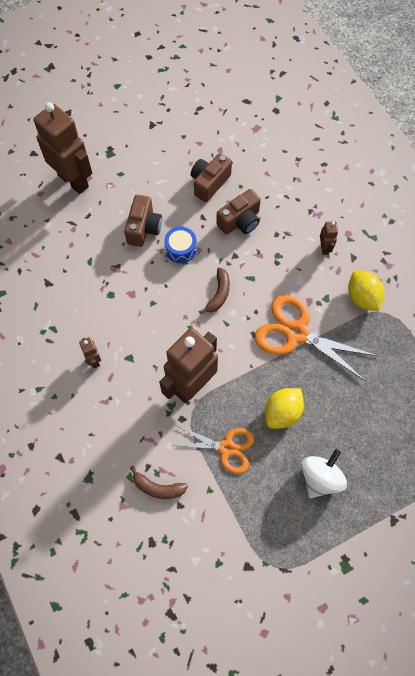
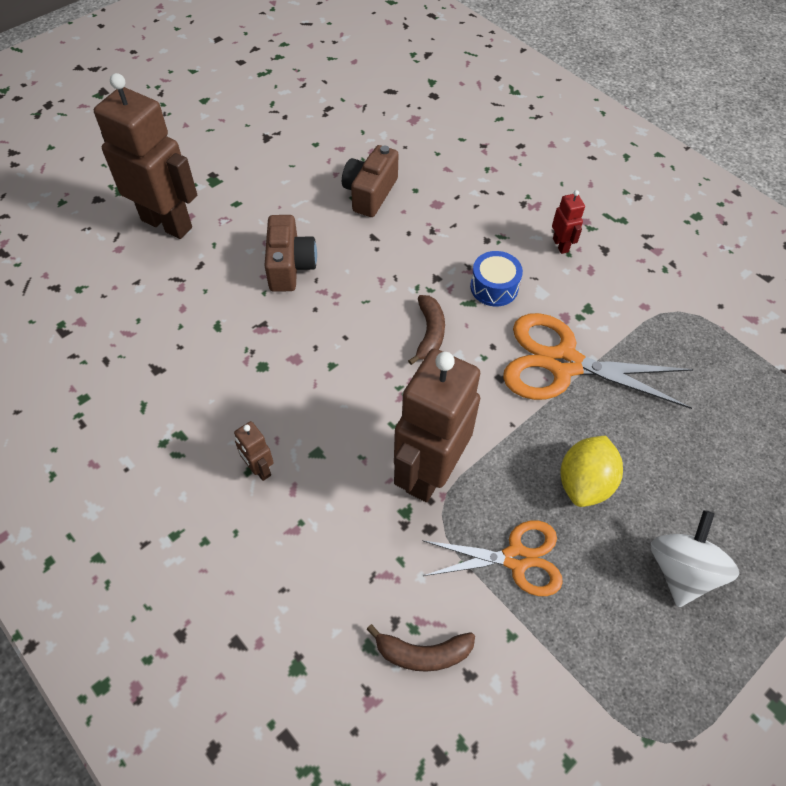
camera: 15 degrees left, 10 degrees down
blue drum [164,227,197,263] -> blue drum moved to [470,251,523,306]
brown camera [216,189,261,235] -> none
brown robot [320,221,338,255] -> red robot [552,190,585,254]
yellow lemon [348,270,384,312] -> none

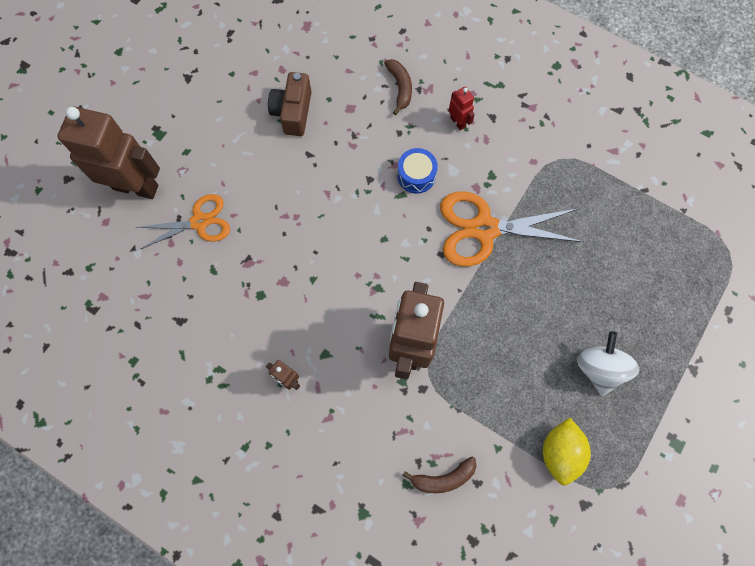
camera: 15 degrees left, 15 degrees up
brown camera [264,215,317,292] -> none
brown banana [408,295,445,365] -> brown banana moved to [384,59,412,115]
orange scissors [422,520,563,596] -> orange scissors moved to [135,194,230,249]
yellow lemon [561,436,623,507] -> yellow lemon moved to [543,418,591,486]

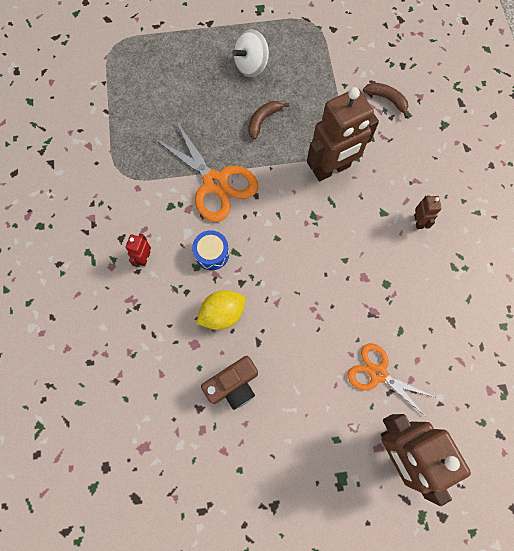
camera: 130 degrees left, 0 degrees up
brown banana [384,59,412,115] -> brown banana moved to [248,101,289,140]
yellow lemon [543,418,591,486] -> yellow lemon moved to [196,290,246,330]

